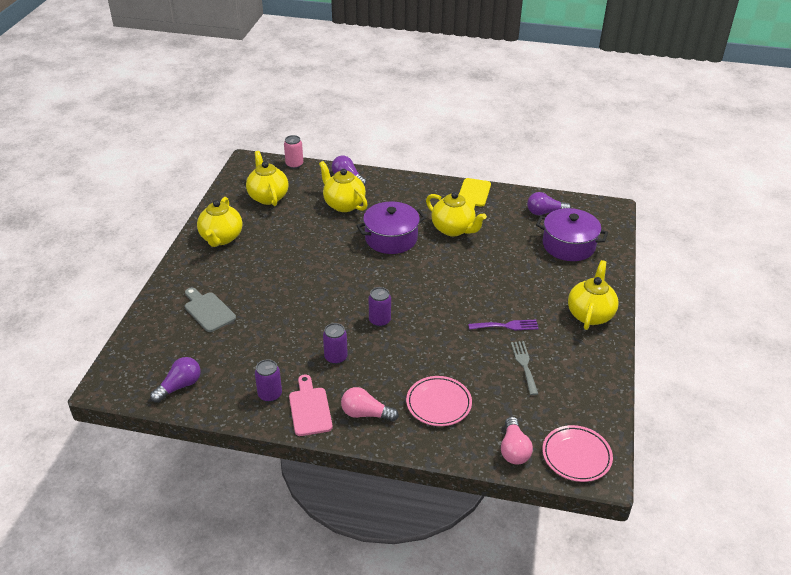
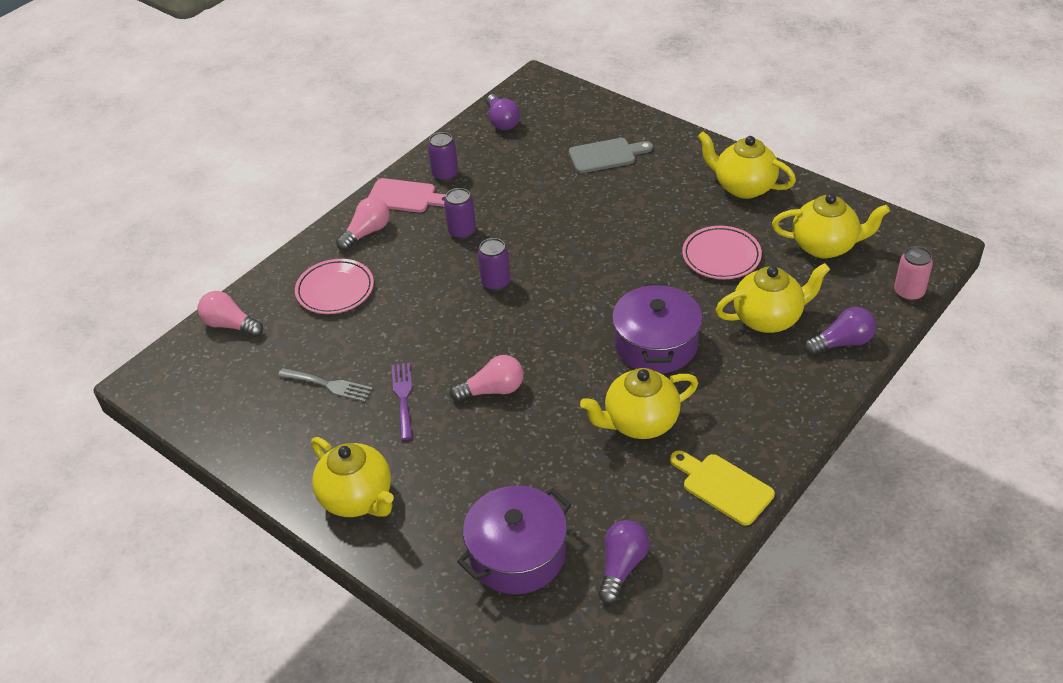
camera: 120 degrees right, 5 degrees up
purple fork [468,320,539,330] -> purple fork turned 150 degrees clockwise [392,363,413,440]
pink plate [542,425,613,482] -> pink plate moved to [682,226,762,279]
none -> pink light bulb [450,355,523,402]

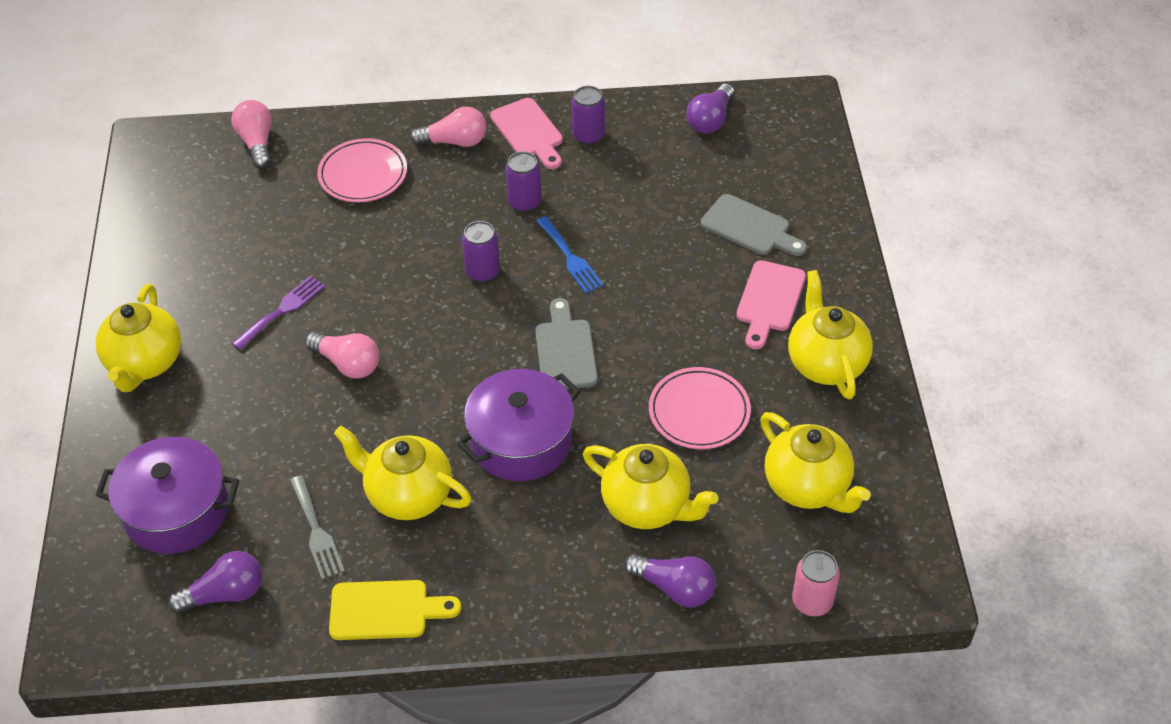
camera: 45 degrees right, 5 degrees up
grey fork [278,368,373,402] -> grey fork moved to [290,475,345,580]
yellow cutting board [670,450,775,526] -> yellow cutting board turned 90 degrees clockwise [329,580,461,640]
none -> grey cutting board [535,298,598,389]
none -> blue fork [536,216,604,293]
none -> pink cutting board [736,260,806,349]

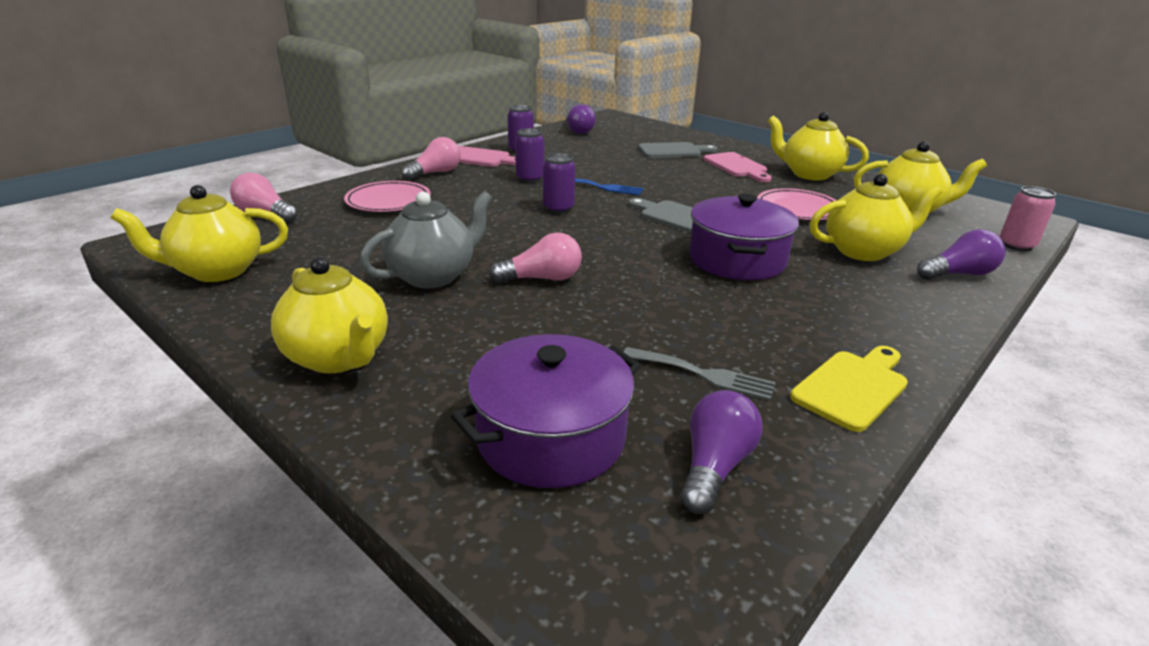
camera: 45 degrees left, 20 degrees down
purple fork [232,276,325,350] -> grey teapot [360,191,492,288]
yellow teapot [334,426,471,520] -> yellow teapot moved to [111,185,288,282]

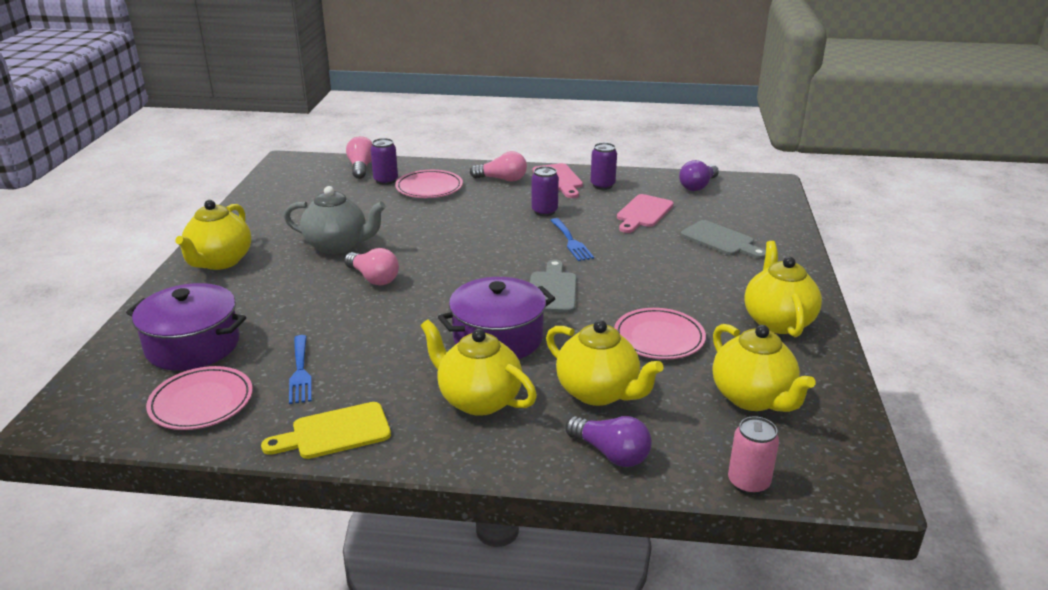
camera: 55 degrees right, 0 degrees up
yellow teapot [111,185,288,282] -> yellow teapot moved to [420,319,537,416]
purple can [543,153,576,214] -> purple can moved to [371,138,398,185]
grey fork [624,347,776,401] -> blue fork [289,335,312,404]
purple light bulb [680,390,763,514] -> pink plate [146,366,253,430]
pink cutting board [704,152,772,182] -> pink cutting board moved to [617,194,674,233]
yellow cutting board [790,346,908,432] -> yellow cutting board turned 150 degrees clockwise [261,402,391,459]

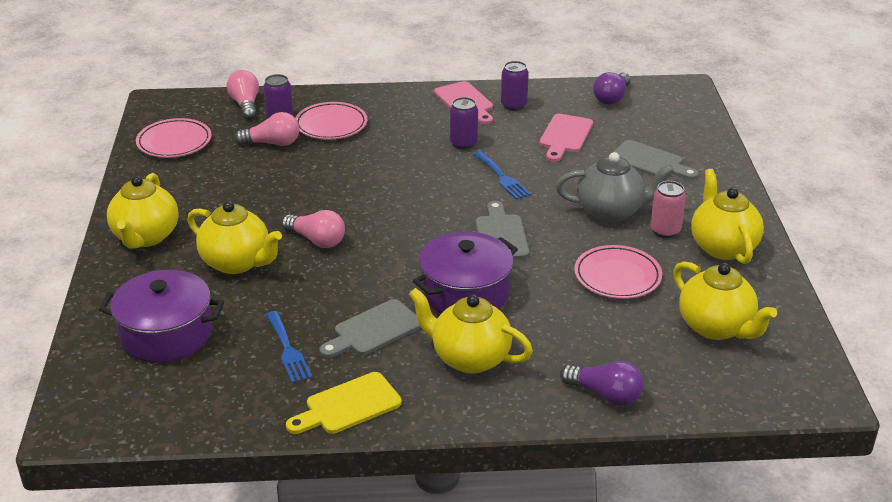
camera: 10 degrees left, 5 degrees up
pink plate [146,366,253,430] -> pink plate moved to [136,118,212,158]
grey teapot [284,186,386,254] -> grey teapot moved to [556,152,674,222]
pink light bulb [470,151,527,182] -> pink light bulb moved to [234,112,299,146]
yellow teapot [546,320,664,406] -> yellow teapot moved to [187,201,282,274]
pink can [728,416,779,495] -> pink can moved to [650,181,686,238]
none -> grey cutting board [319,299,421,358]

